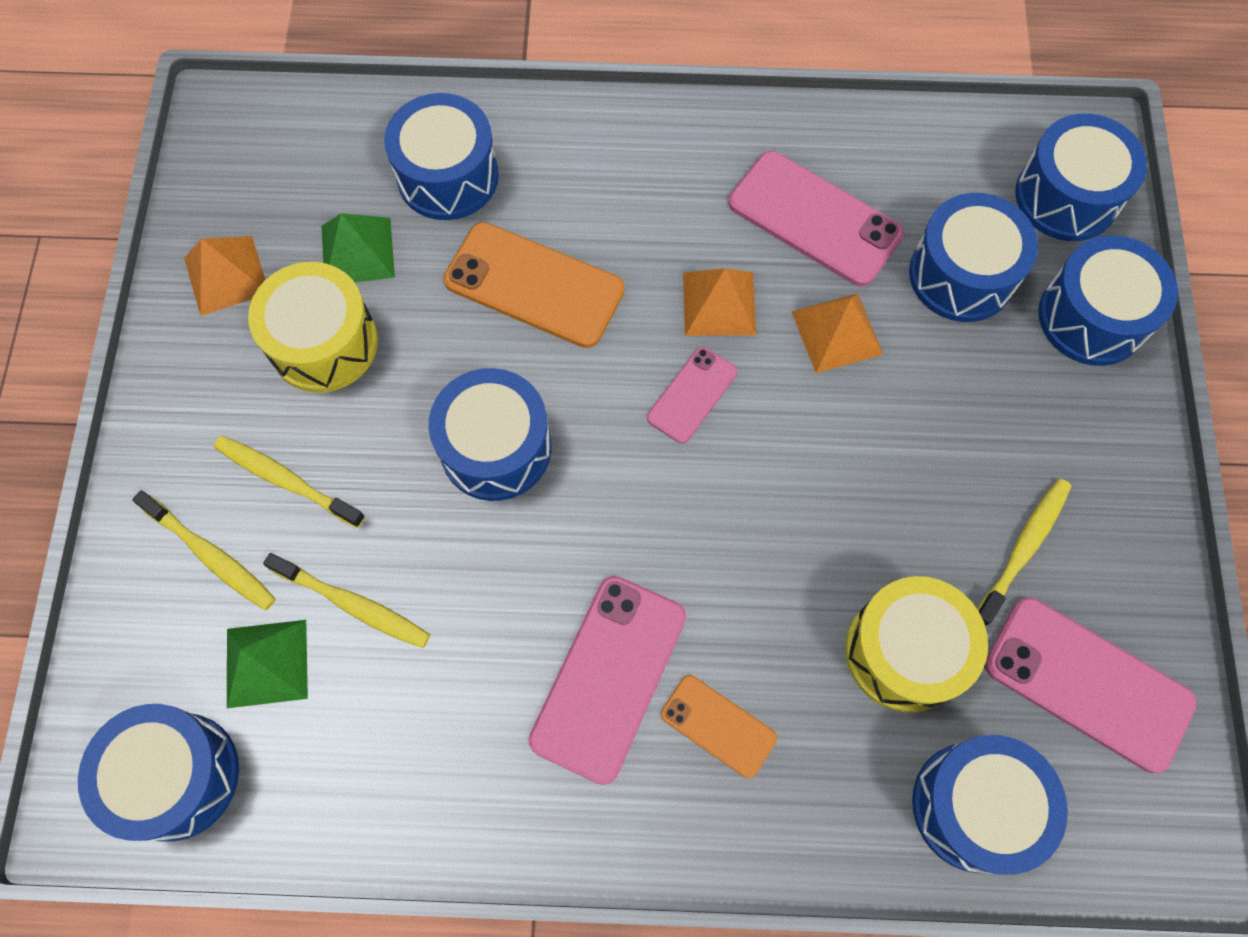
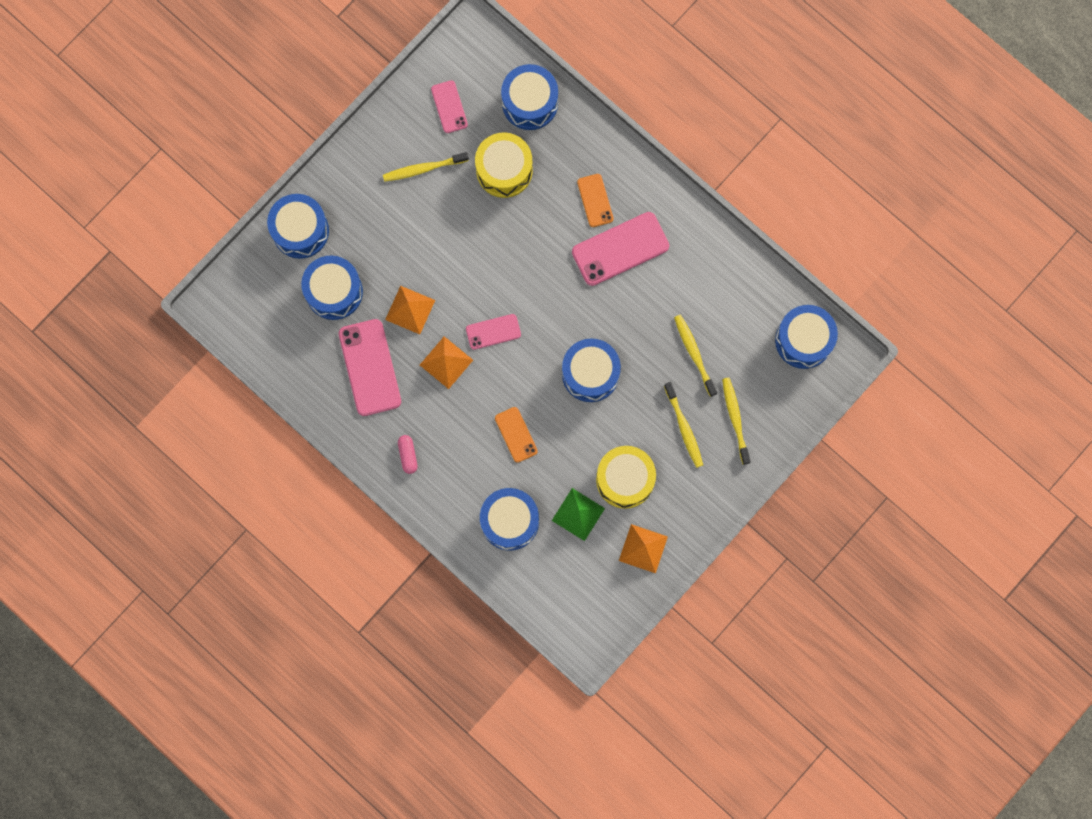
camera: 140 degrees left, 10 degrees up
green pyramid [227,620,308,708] -> none
orange phone [444,222,625,348] -> orange phone [495,407,538,463], size x0.57
pink phone [985,597,1197,773] -> pink phone [431,80,468,133], size x0.57
blue drum [1015,114,1147,241] -> none
none -> pink capsule [398,435,418,474]

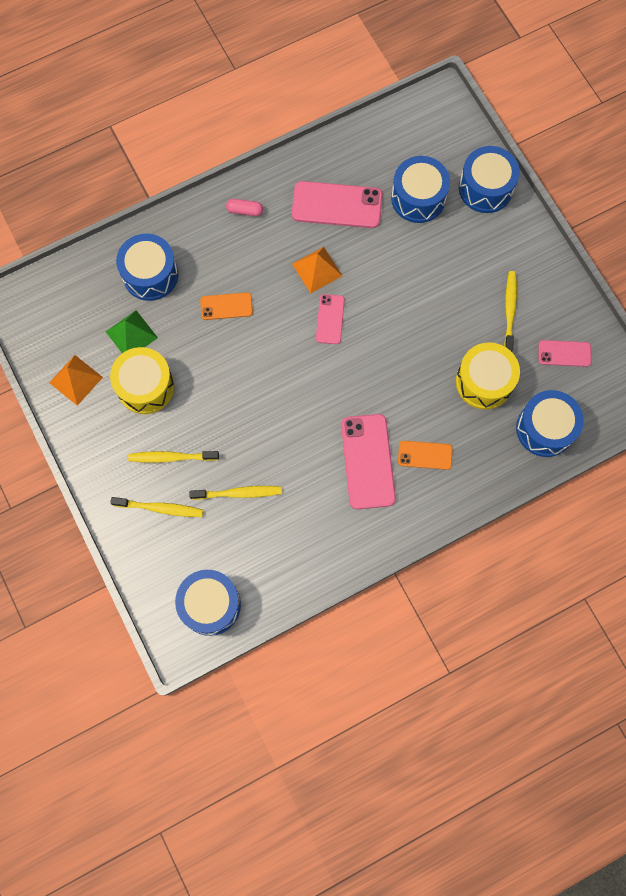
camera: 110 degrees right, 5 degrees down
orange pyramid [385,286,435,334] -> none
blue drum [562,338,621,402] -> none

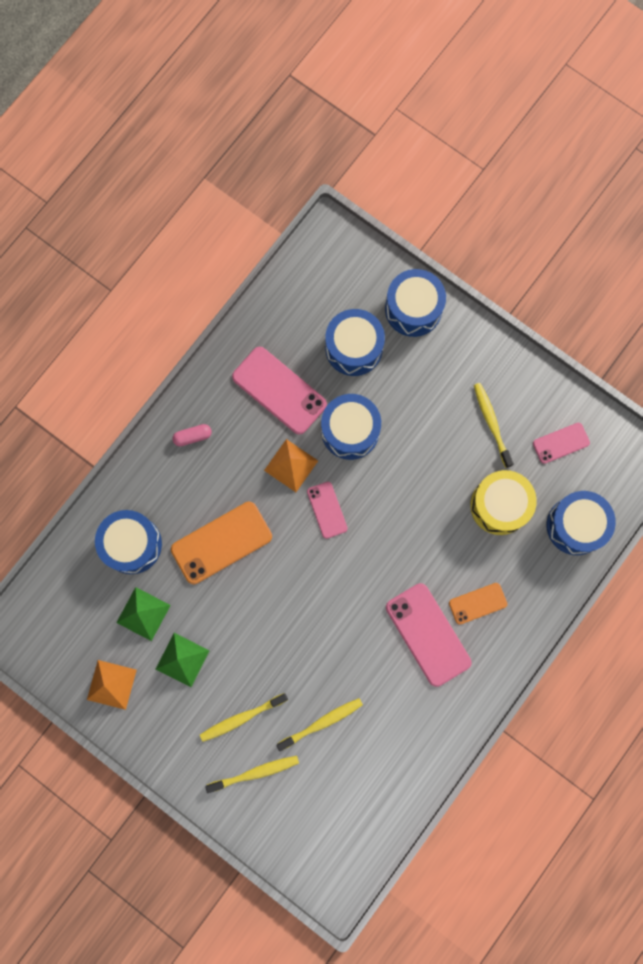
camera: 25 degrees left, 5 degrees up
yellow drum [110,347,174,414] -> green pyramid [156,633,210,687]
blue drum [175,570,241,636] -> blue drum moved to [321,394,381,460]
orange phone [200,293,253,320] -> orange phone [171,502,272,584], size x1.77
pink phone [292,181,383,228] -> pink phone turned 60 degrees clockwise [232,347,327,435]

